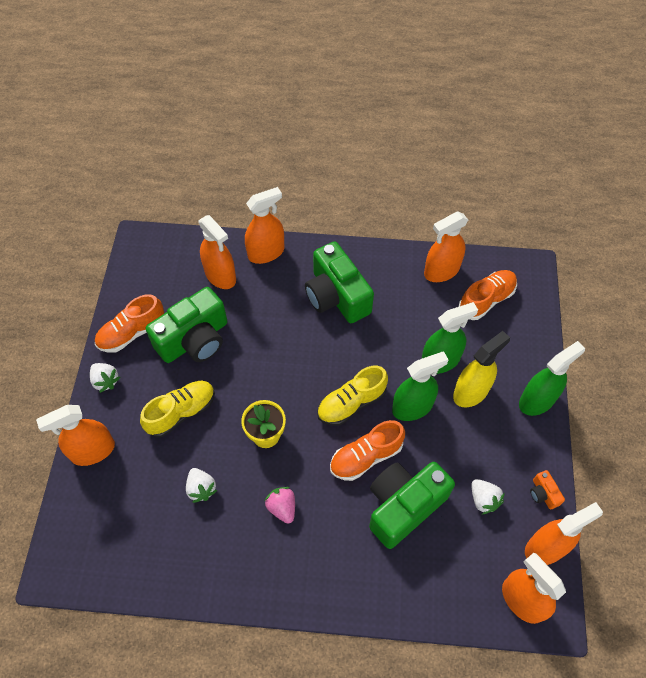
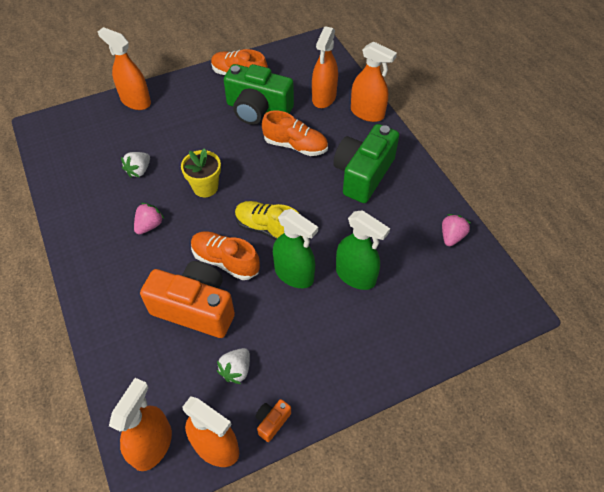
camera: 60 degrees right, 5 degrees down
white strawberry [90,363,120,393] -> none
yellow shoe [140,381,215,437] -> none
green camera [369,462,455,549] -> orange camera [140,261,235,338]
orange spray bottle [424,212,468,282] -> pink strawberry [442,214,471,246]
yellow spray bottle [453,331,510,407] -> none
orange shoe [459,270,517,320] -> orange shoe moved to [262,111,328,156]
green spray bottle [519,341,585,416] -> none

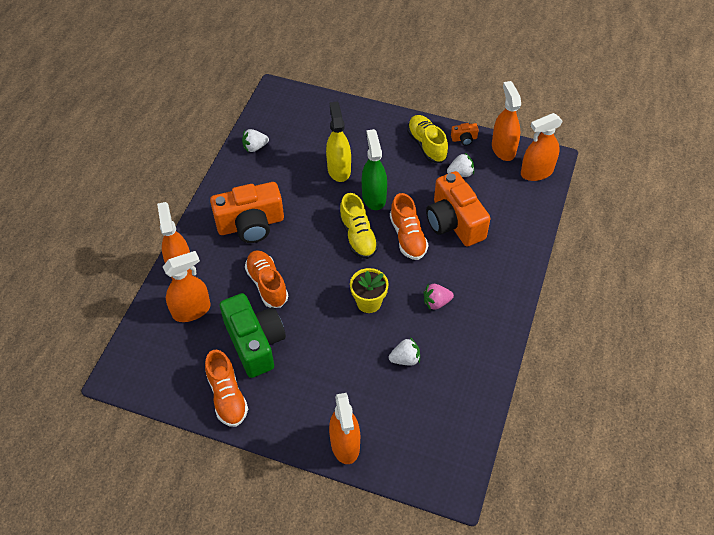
camera: 135 degrees left, 0 degrees up
green camera [333,124,399,203] -> orange camera [210,182,284,243]
green spray bottle [336,210,390,290] -> yellow spray bottle [326,102,351,182]
pink strawberry [442,214,471,246] -> white strawberry [242,129,269,152]
none -> yellow shoe [407,115,448,163]

